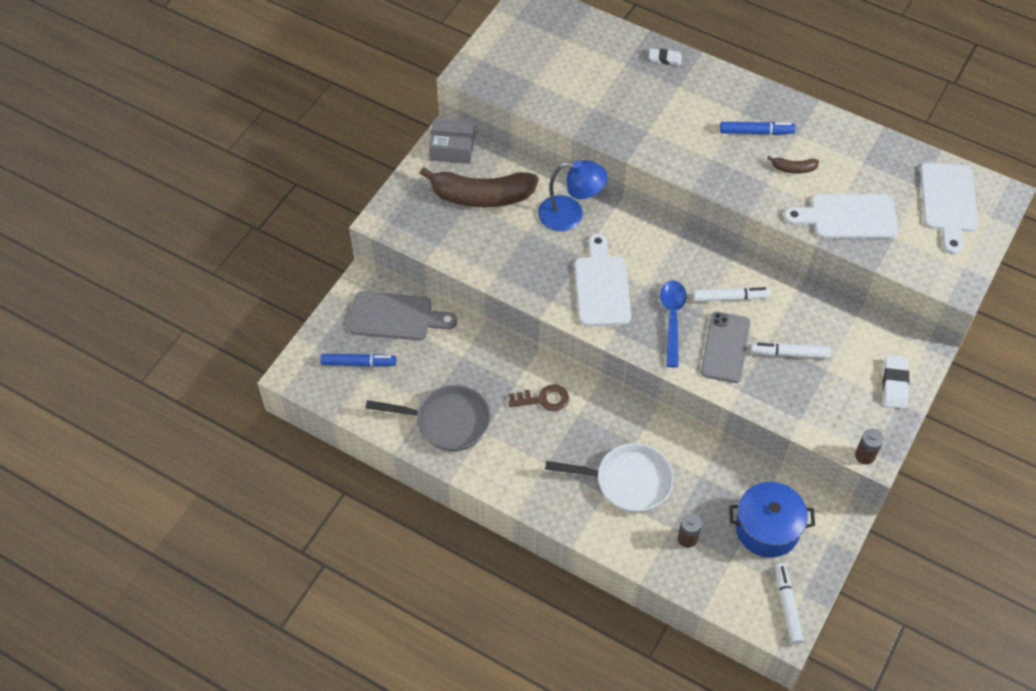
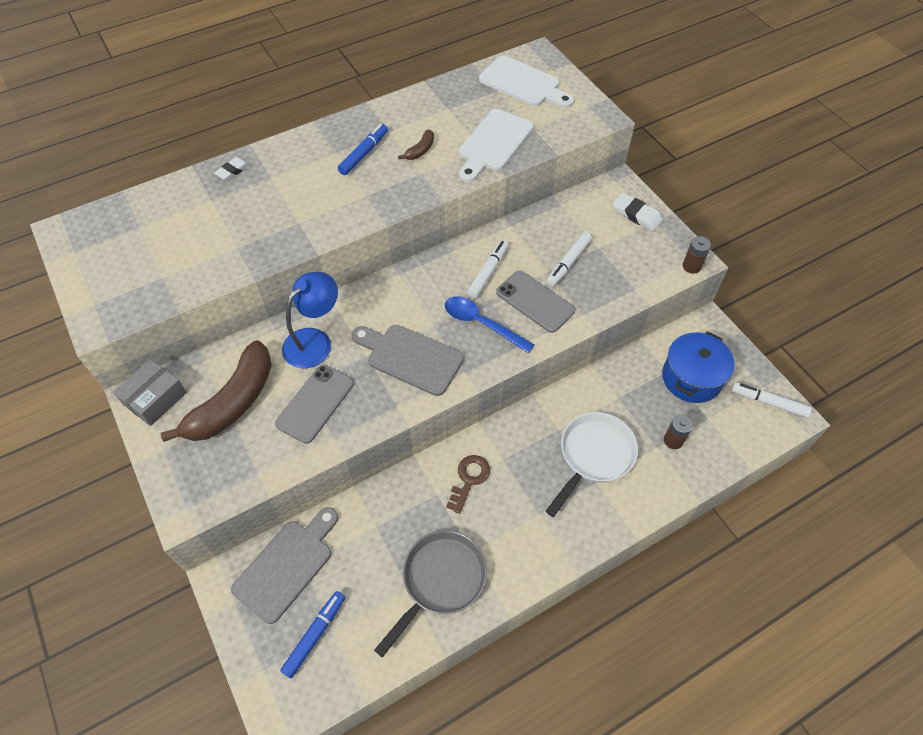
camera: 60 degrees left, 0 degrees up
white cutting board [575,234,631,326] -> grey cutting board [352,325,464,396]
none -> grey phone [275,365,354,444]

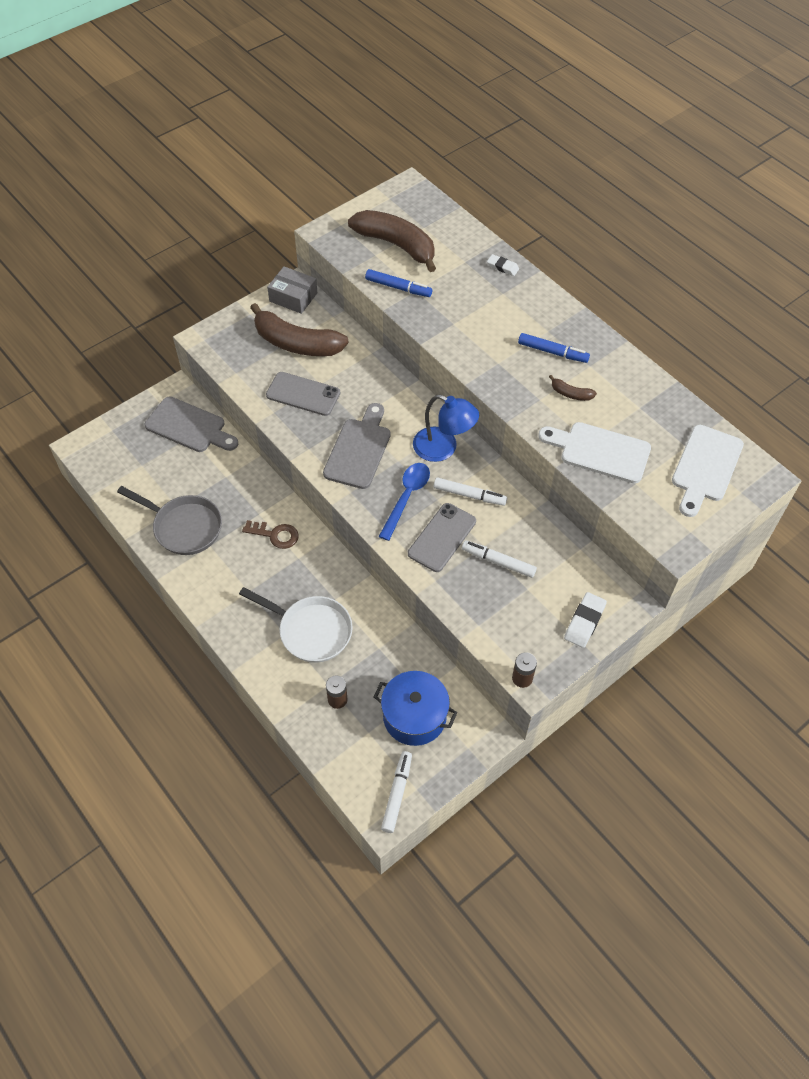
camera: 80 degrees right, 0 degrees up
blue marker [280,591,345,678] -> blue marker moved to [365,269,432,297]
blue lamp [282,272,338,368] -> blue lamp moved to [413,395,479,462]
none -> brown banana [348,210,436,272]

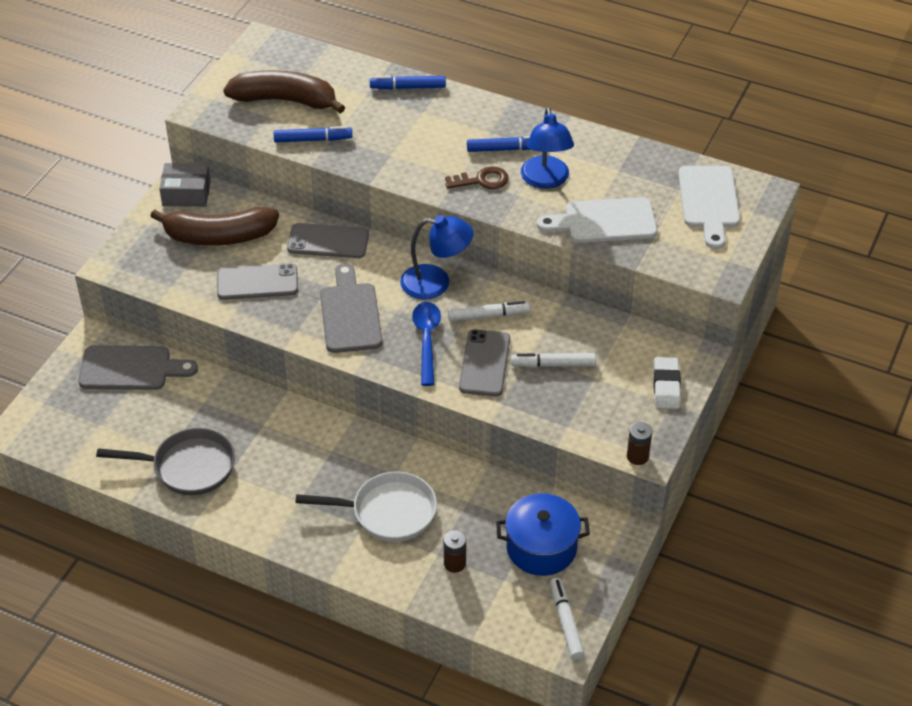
camera: 25 degrees left, 10 degrees down
brown key [242,520,299,549] -> brown key moved to [445,166,509,189]
white eraser [487,254,519,276] -> blue marker [370,76,446,89]
brown banana [549,375,597,401] -> blue lamp [521,107,574,189]
none -> grey phone [287,223,369,258]

